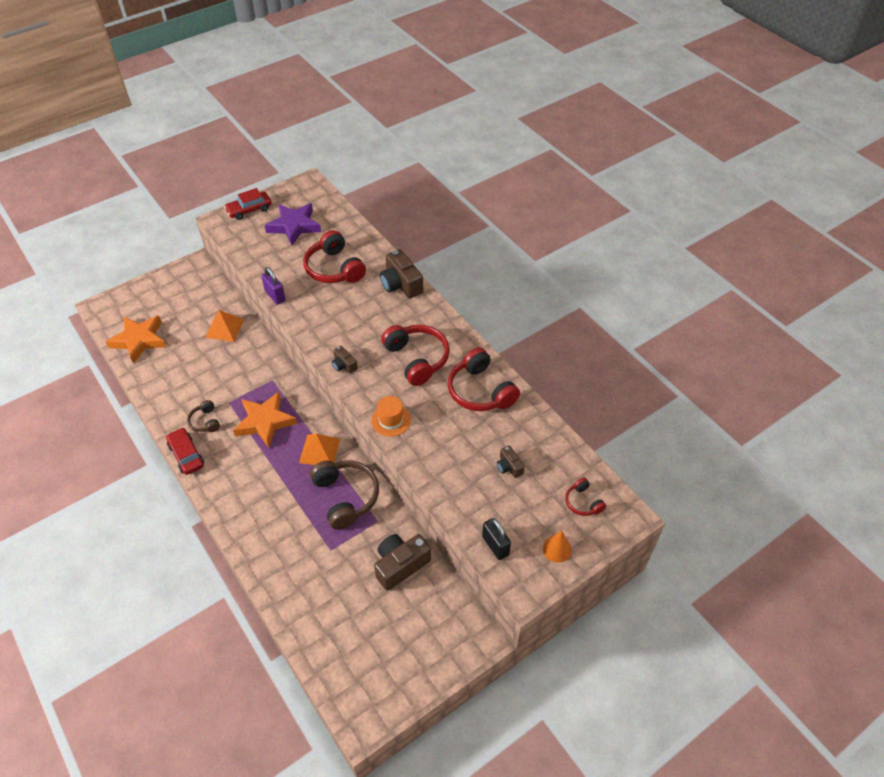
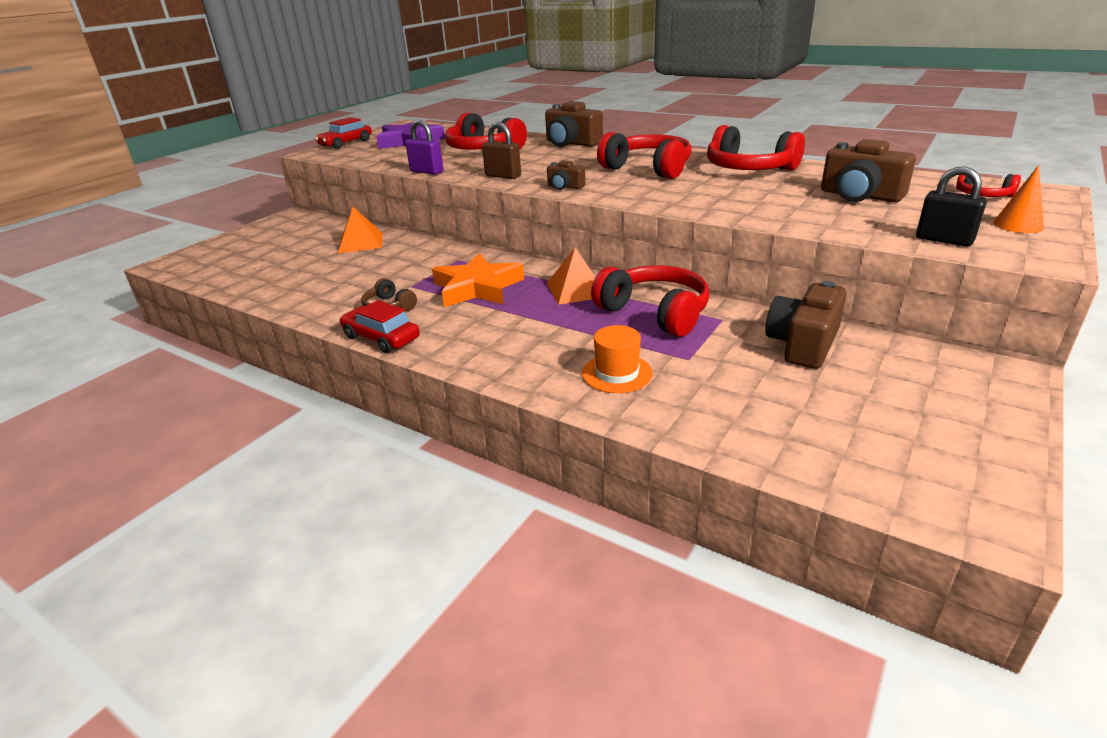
camera: 20 degrees left, 20 degrees down
orange star [105,316,166,364] -> none
brown headphones [310,460,379,530] -> red headphones [591,265,710,337]
orange hat [371,396,411,437] -> orange hat moved to [582,325,653,393]
brown camera [497,445,525,478] -> brown camera [821,139,916,202], size x1.88
none -> brown padlock [482,122,521,179]

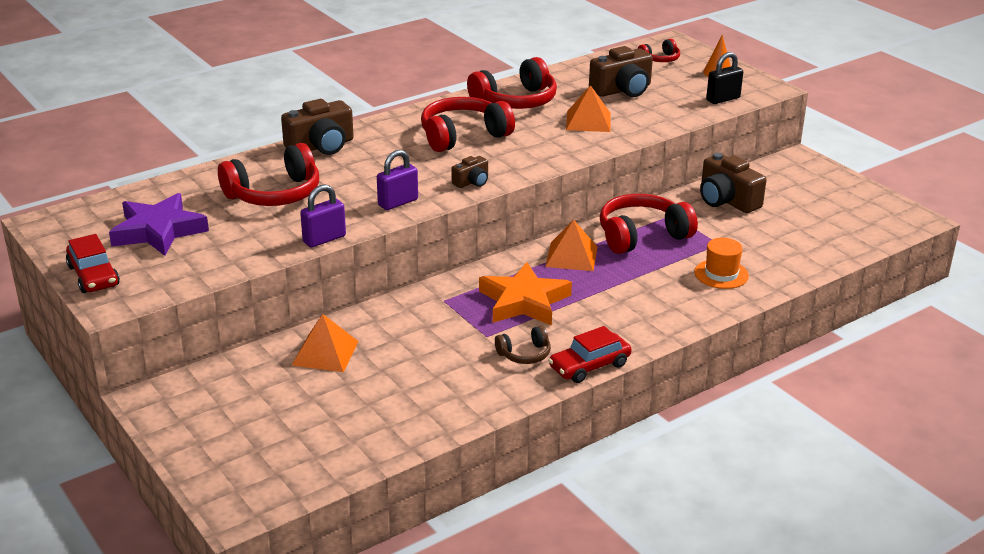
camera: 70 degrees left, 0 degrees up
brown padlock [482,122,521,179] -> purple padlock [377,150,418,210]
none -> orange pyramid [566,85,611,132]

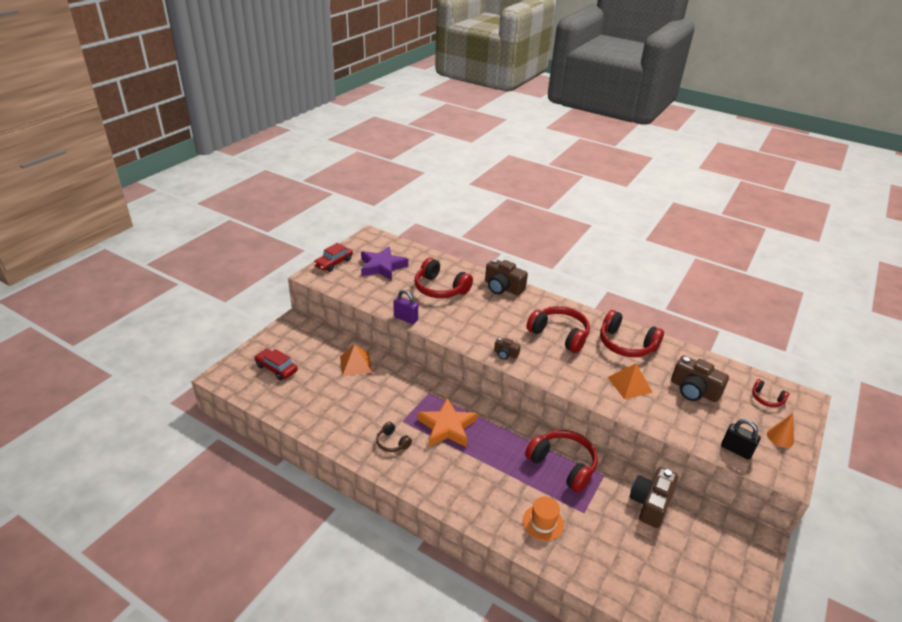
camera: 65 degrees right, 5 degrees up
purple padlock [377,150,418,210] -> none
orange pyramid [545,220,598,271] -> none
red car [548,326,632,383] -> red car moved to [254,349,298,380]

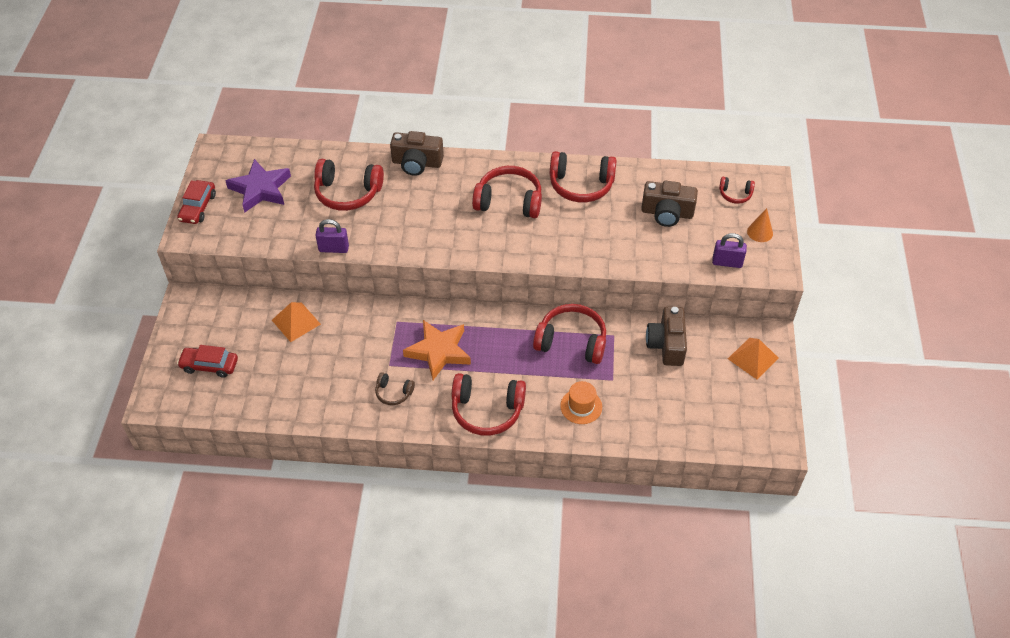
camera: 25 degrees left, 15 degrees up
brown camera [494,337,521,360] -> none
orange pyramid [608,364,653,399] -> orange pyramid moved to [728,338,779,380]
black padlock [721,419,761,460] -> purple padlock [712,233,747,268]
none -> red headphones [451,373,526,436]

